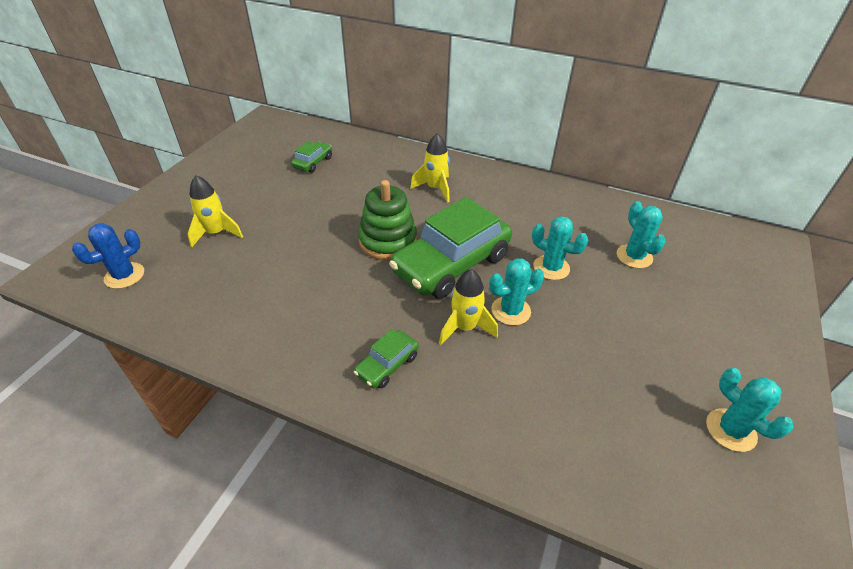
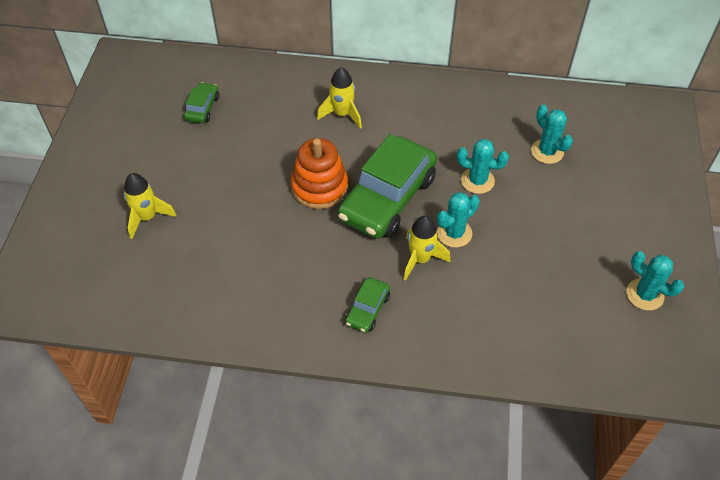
camera: 15 degrees left, 10 degrees up
blue cactus [72,223,144,289] -> none
green stacking toy [358,180,417,260] -> orange stacking toy [291,138,348,209]

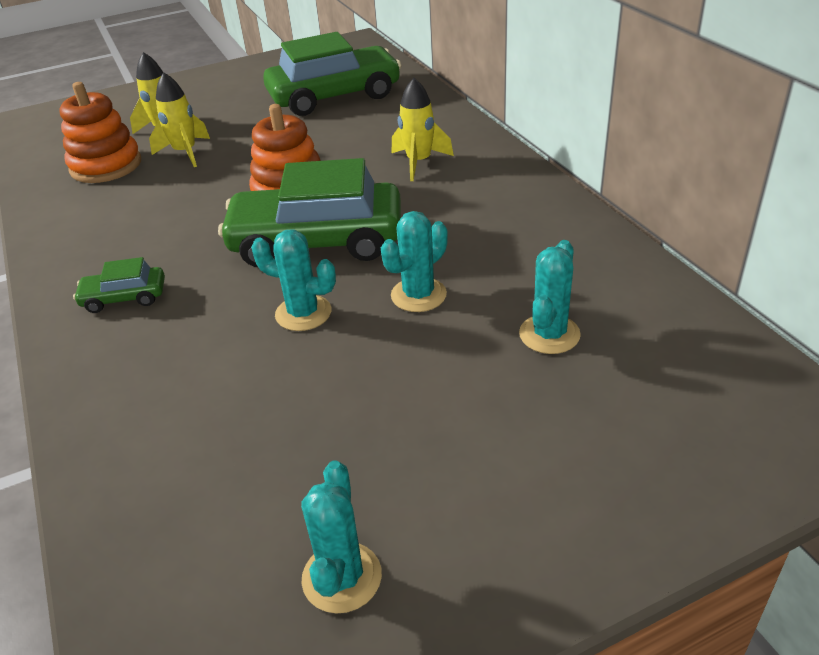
camera: 60 degrees right, 15 degrees down
green car [184,82,219,123] -> green car [263,32,402,116], size x2.20
yellow rocket [404,216,450,281] -> yellow rocket moved to [149,72,210,167]
turquoise cactus [457,139,509,194] -> turquoise cactus turned 60 degrees clockwise [381,211,448,312]
none -> orange stacking toy [59,82,141,183]

